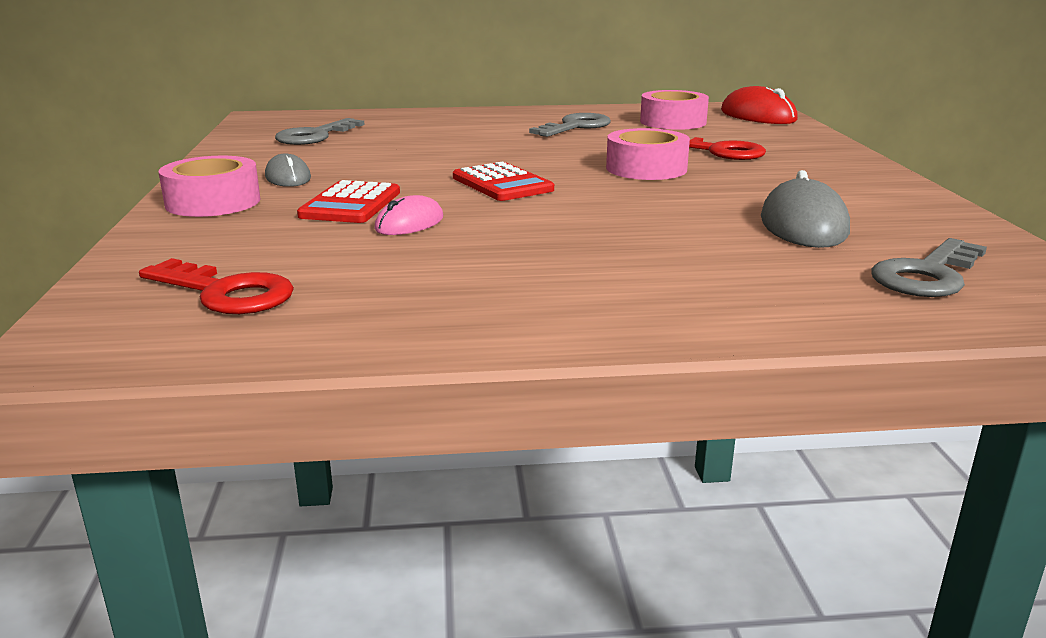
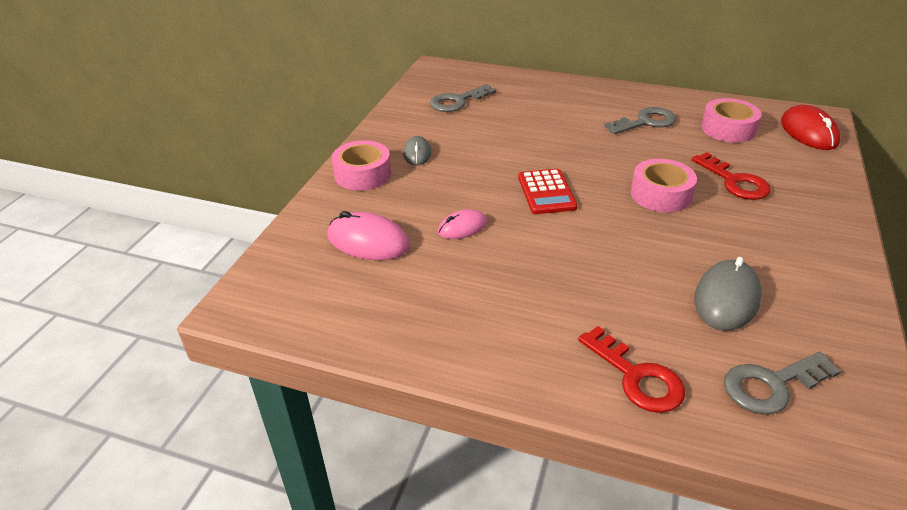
camera: 25 degrees right, 15 degrees up
red key [139,258,294,314] -> red key moved to [578,326,685,413]
red calculator [297,180,400,223] -> none
none -> pink mouse [328,211,410,260]

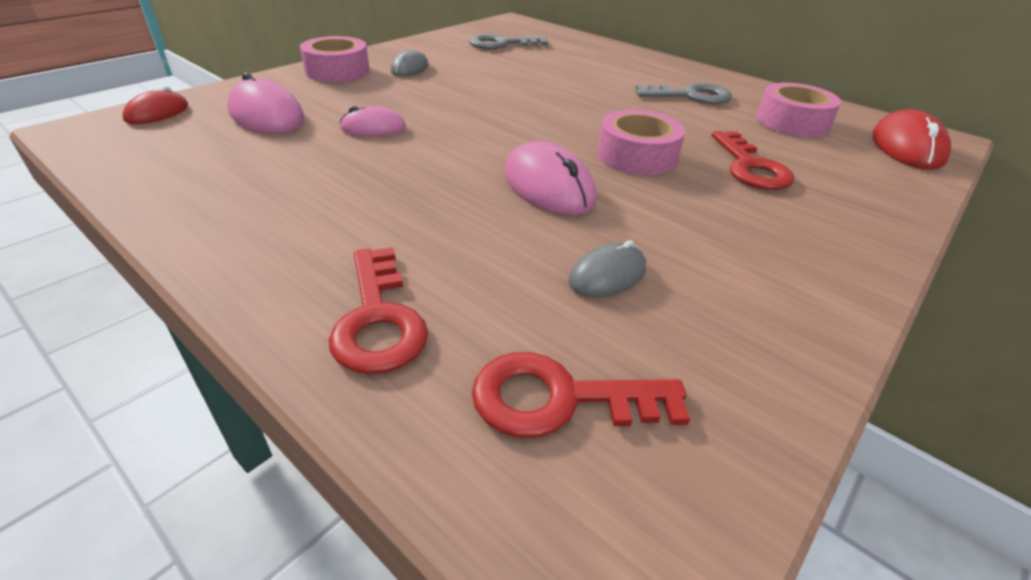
camera: 20 degrees right, 0 degrees up
red calculator [518,169,577,214] -> none
grey mouse [694,257,762,331] -> grey mouse [568,240,646,298], size x0.62
grey key [724,352,841,414] -> red key [472,352,690,438]
none -> red mouse [122,86,188,124]
none -> pink mouse [504,141,596,215]

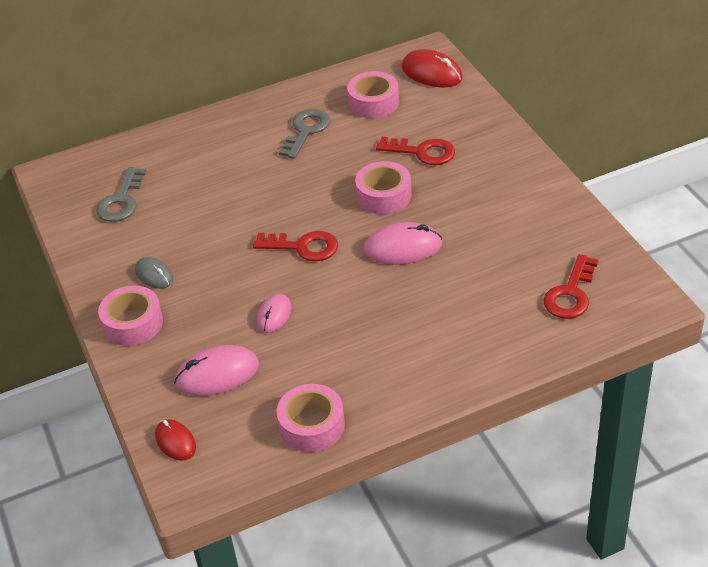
camera: 60 degrees left, 5 degrees up
red key [329,247,428,374] -> red key moved to [253,231,338,261]
grey mouse [568,240,646,298] -> none
none -> pink tape [277,384,345,452]

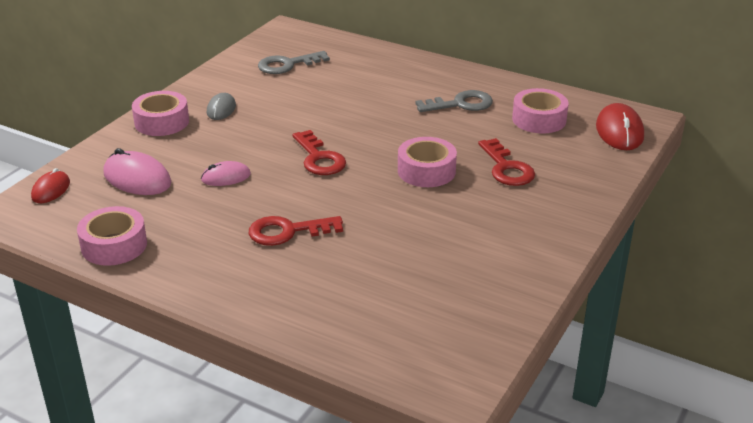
camera: 50 degrees right, 10 degrees down
pink mouse [364,222,443,265] -> none
red key [543,254,598,319] -> red key moved to [249,216,343,246]

